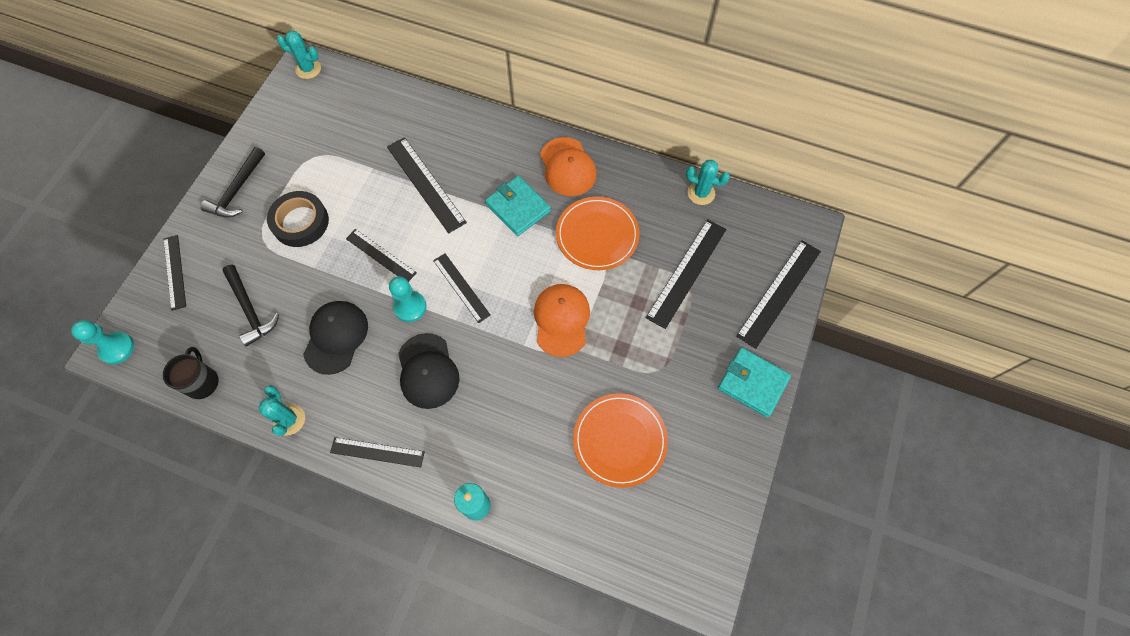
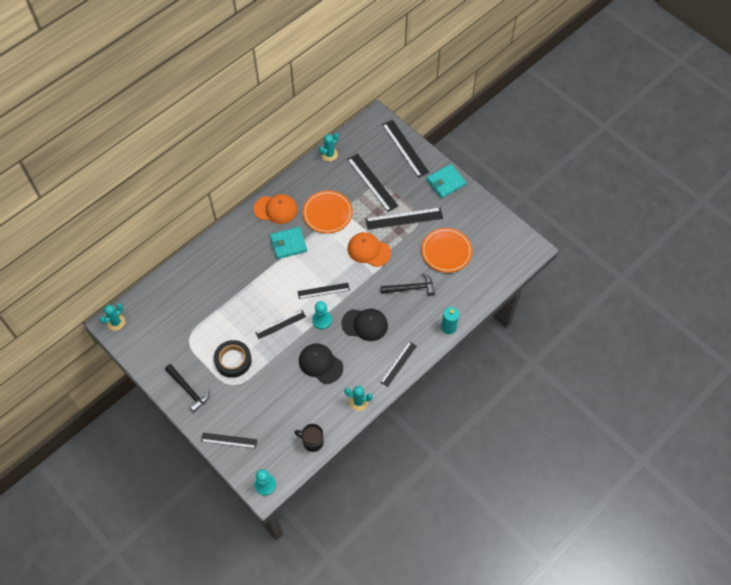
camera: 65 degrees left, 5 degrees down
black hammer [222,265,279,347] -> black hammer moved to [381,273,435,296]
black ruler [387,137,467,233] -> black ruler moved to [365,208,443,230]

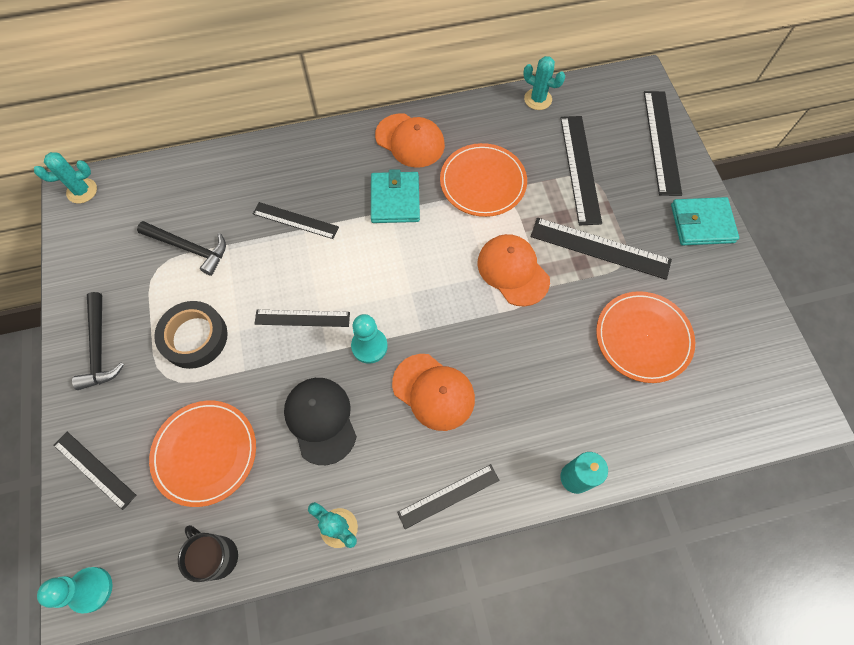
camera: 30 degrees right, 5 degrees up
turquoise wallet [270,227,307,259] -> turquoise wallet turned 75 degrees clockwise [371,169,420,223]
black ruler [298,283,350,299] -> black ruler moved to [253,202,339,239]
turquoise cactus [319,133,339,161] -> turquoise cactus turned 45 degrees clockwise [523,56,565,110]
black cap [342,309,388,341] -> orange cap [392,354,475,431]
black hammer [381,273,435,296] -> black hammer moved to [137,221,226,276]
none -> orange plate [149,401,256,507]

